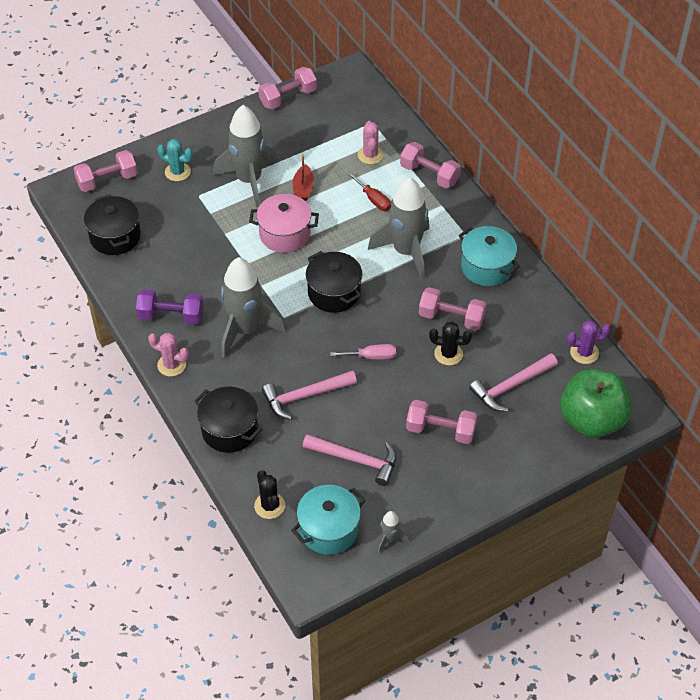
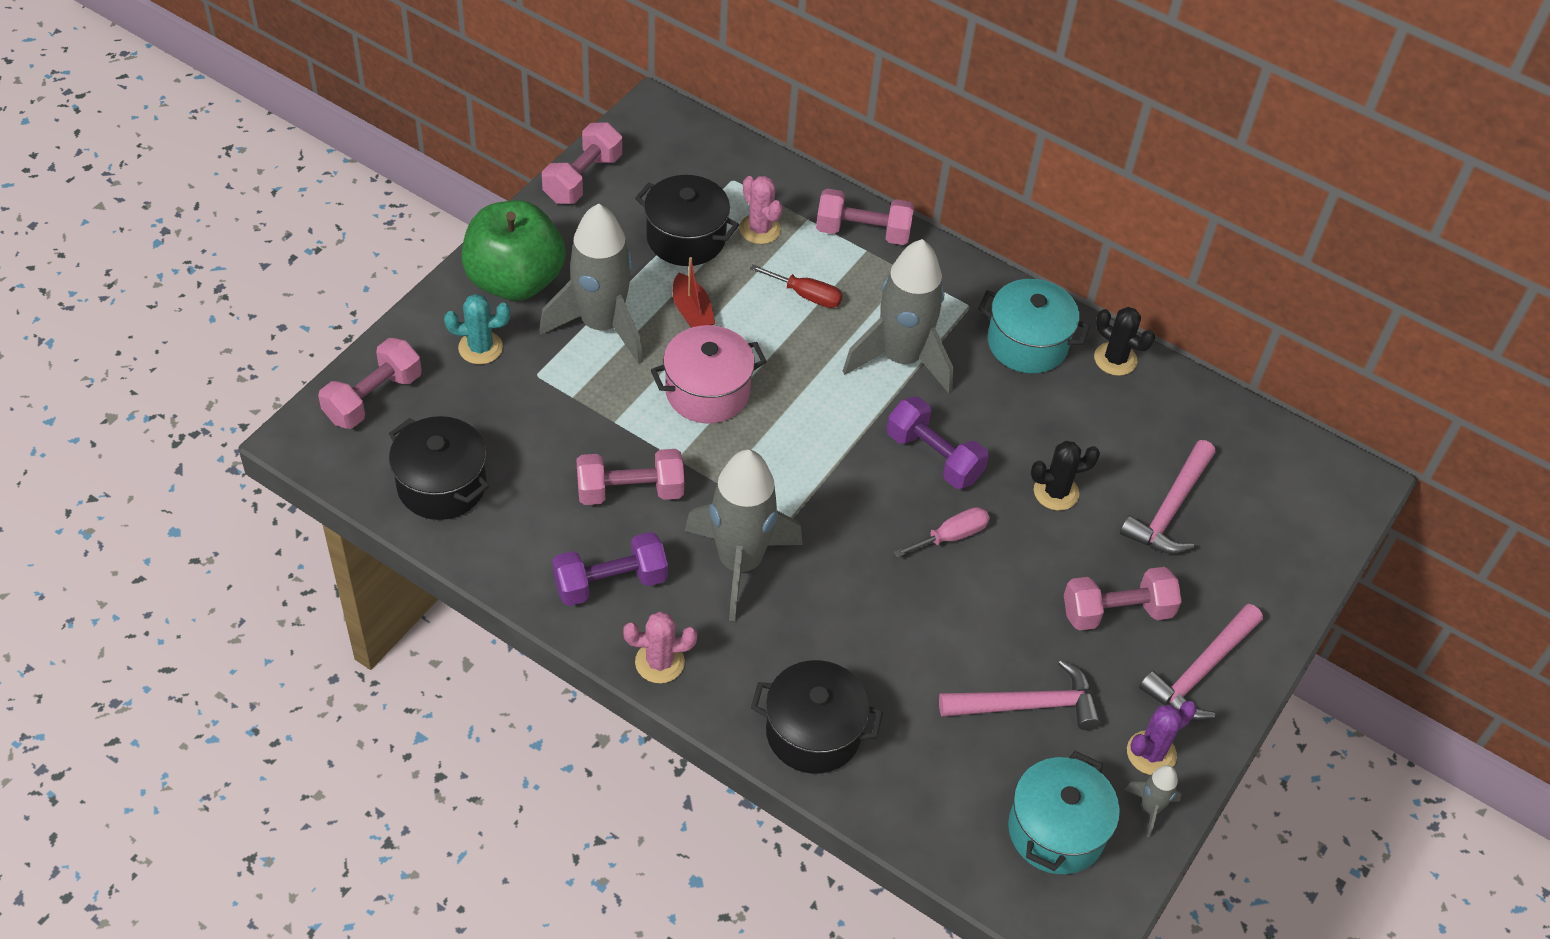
camera: 30 degrees left, 0 degrees up
black cactus [254,470,285,519] -> black cactus moved to [1094,307,1155,376]
pink hammer [262,370,357,420] -> pink hammer moved to [1139,604,1263,720]
black pot [306,251,362,313] -> black pot moved to [635,175,739,266]
pink dumbbell [419,287,486,331] -> pink dumbbell moved to [576,449,684,505]
green apple [560,369,632,438] -> green apple moved to [462,200,565,301]
purple cactus [567,320,611,364] -> purple cactus moved to [1127,701,1197,775]
none -> purple dumbbell [886,397,989,489]

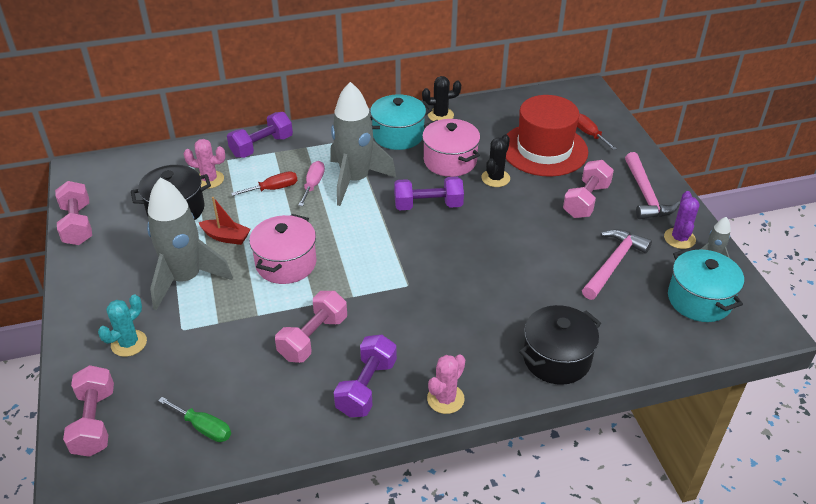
camera: 45 degrees left, 10 degrees down
black pot [389,416,489,520] -> green screwdriver [158,397,231,442]
green apple [462,200,565,301] -> none
grey rocket [685,450,803,621] -> none
pink dumbbell [816,188,914,245] -> purple dumbbell [227,112,293,158]
pink screwdriver [893,507,990,558] -> pink screwdriver moved to [298,161,325,206]
pink hammer [1120,440,1215,554] -> red hat [506,95,588,177]
none -> pink pot [422,119,480,177]
none -> red screwdriver [577,114,617,150]

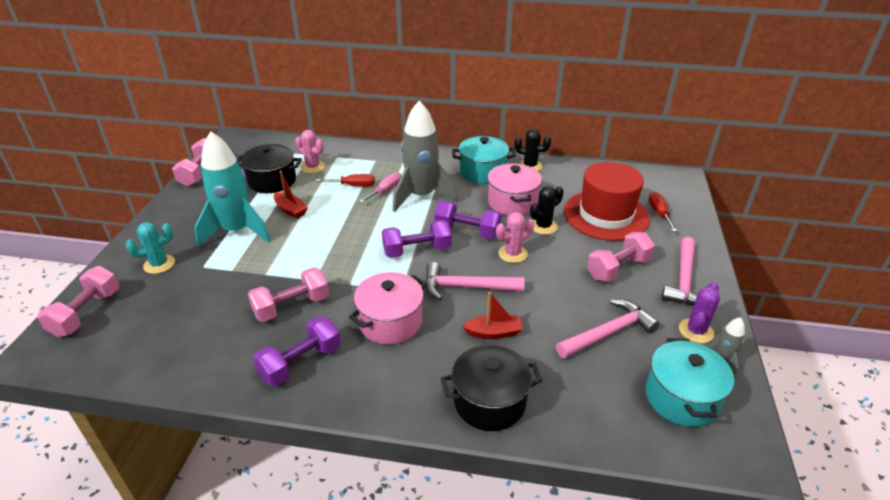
camera: 25 degrees right, 5 degrees down
grey rocket [147,178,233,310] -> turquoise rocket [195,131,271,247]
green screwdriver [158,397,231,442] -> none
purple dumbbell [227,112,293,158] -> purple dumbbell moved to [382,220,452,258]
pink pot [249,214,317,284] -> pink pot moved to [349,272,427,345]
pink cactus [427,354,465,414] -> pink cactus moved to [496,212,534,263]
none -> pink hammer [425,262,525,300]
none -> red boat [462,292,523,339]

